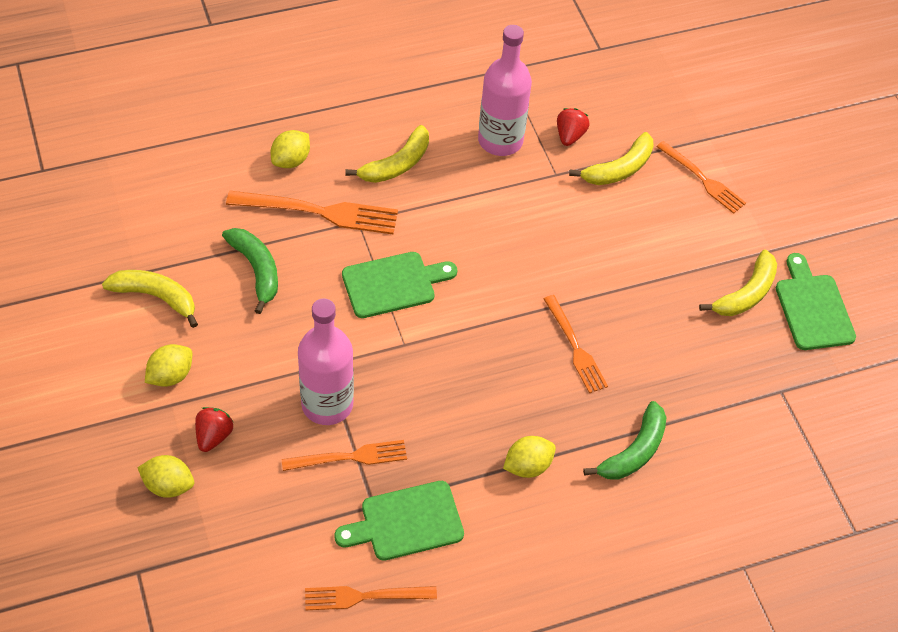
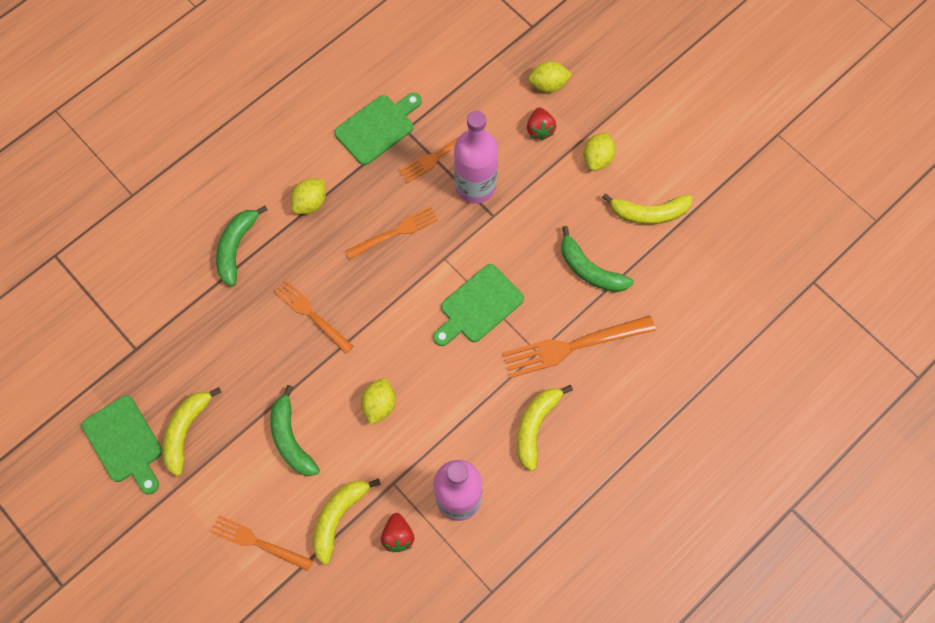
camera: 160 degrees right, 15 degrees up
yellow lemon [271,130,310,168] -> yellow lemon moved to [361,378,396,425]
orange fork [305,586,437,610] -> orange fork moved to [346,206,438,259]
none -> green banana [270,385,320,476]

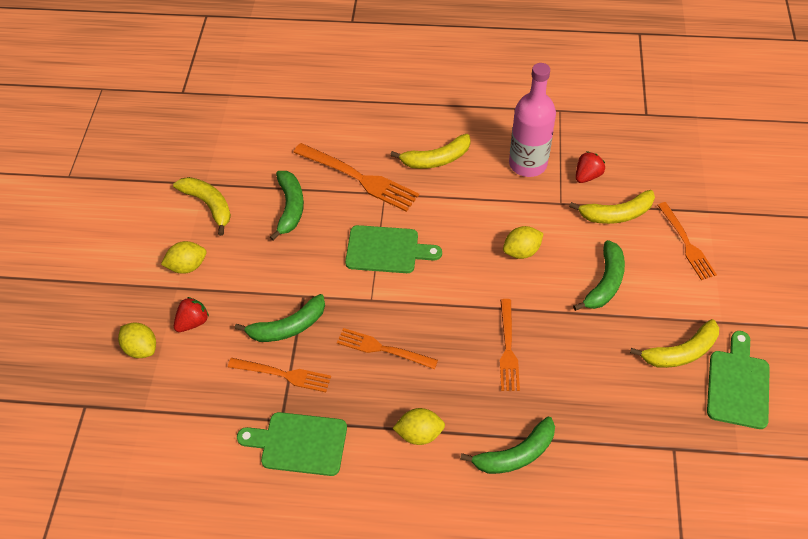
camera: 130 degrees left, 15 degrees down
pink bottle [454,111,498,204] -> green banana [235,294,325,342]

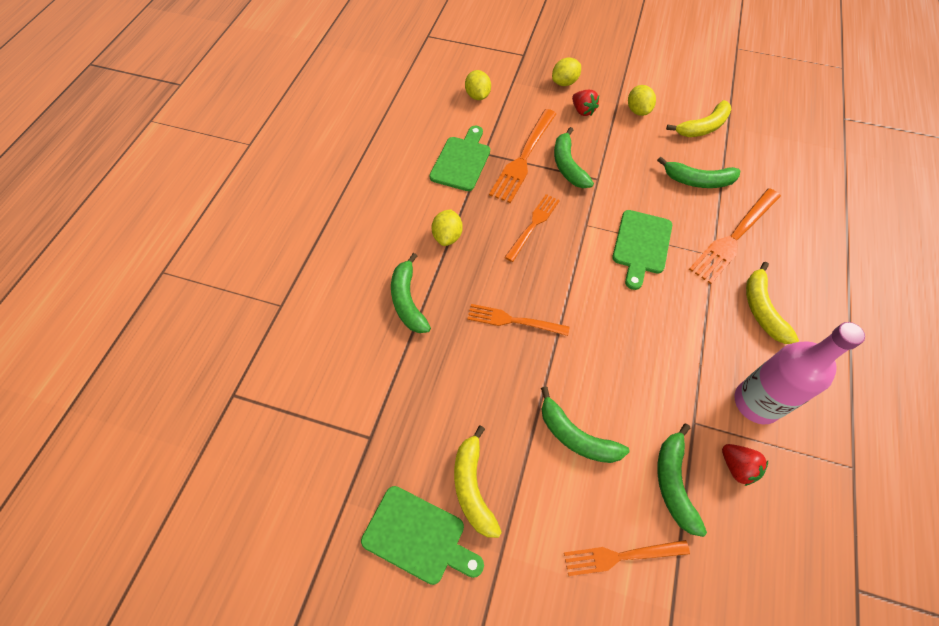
camera: 100 degrees right, 5 degrees up
orange fork [228,358,331,392] -> orange fork [489,109,557,203], size x1.53
yellow lemon [503,226,544,259] -> yellow lemon moved to [465,70,491,100]
yellow banana [569,190,655,224] -> green banana [658,424,707,537]

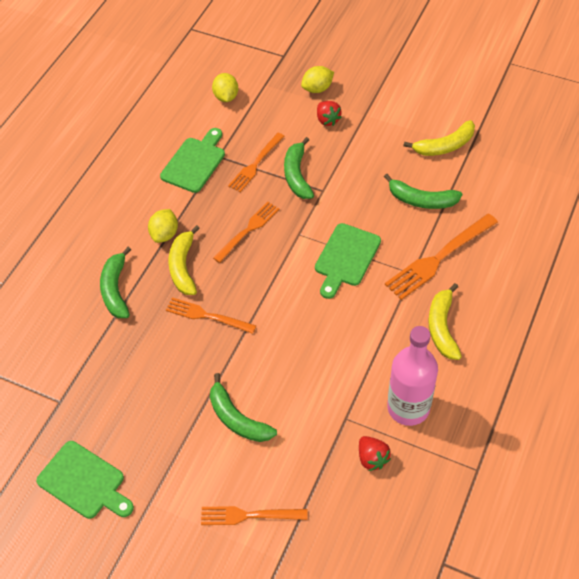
camera: 10 degrees right, 5 degrees down
yellow banana [454,426,502,538] -> yellow banana moved to [168,225,200,295]
orange fork [489,109,557,203] -> orange fork [228,133,284,192], size x0.65
yellow lemon [628,85,656,116] -> none
green banana [658,424,707,537] -> none

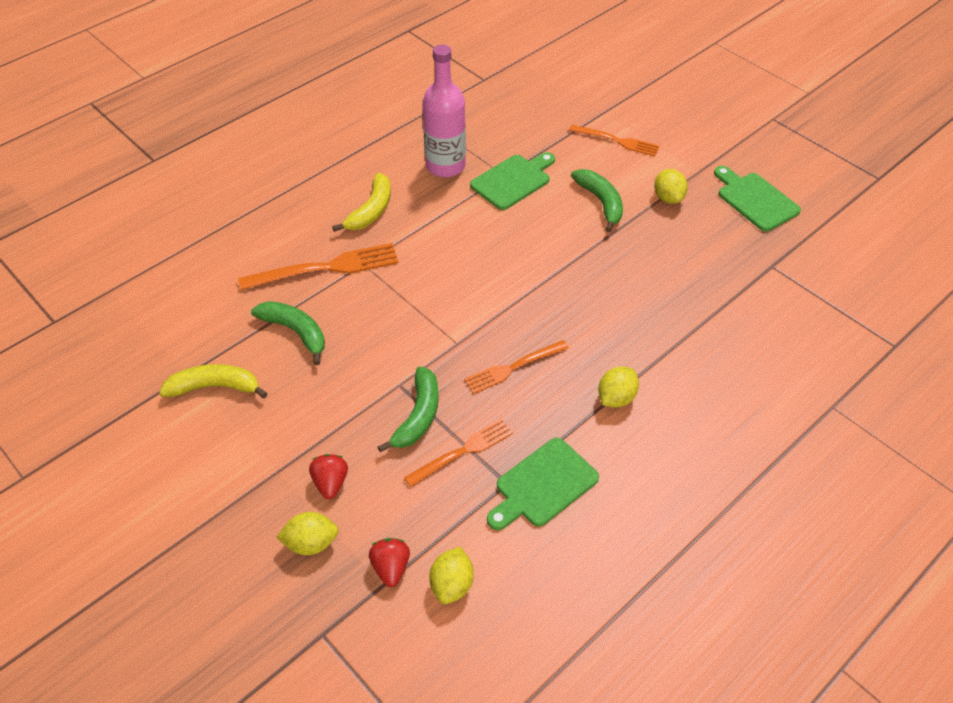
camera: 160 degrees left, 5 degrees down
green banana [100,247,131,318] -> none
orange fork [166,297,256,334] -> none
yellow banana [168,225,200,295] -> none
green cutting board [315,223,381,299] -> green cutting board moved to [470,152,555,210]
red strawberry [359,436,391,471] -> red strawberry moved to [369,538,410,587]
none -> yellow lemon [654,169,688,204]

